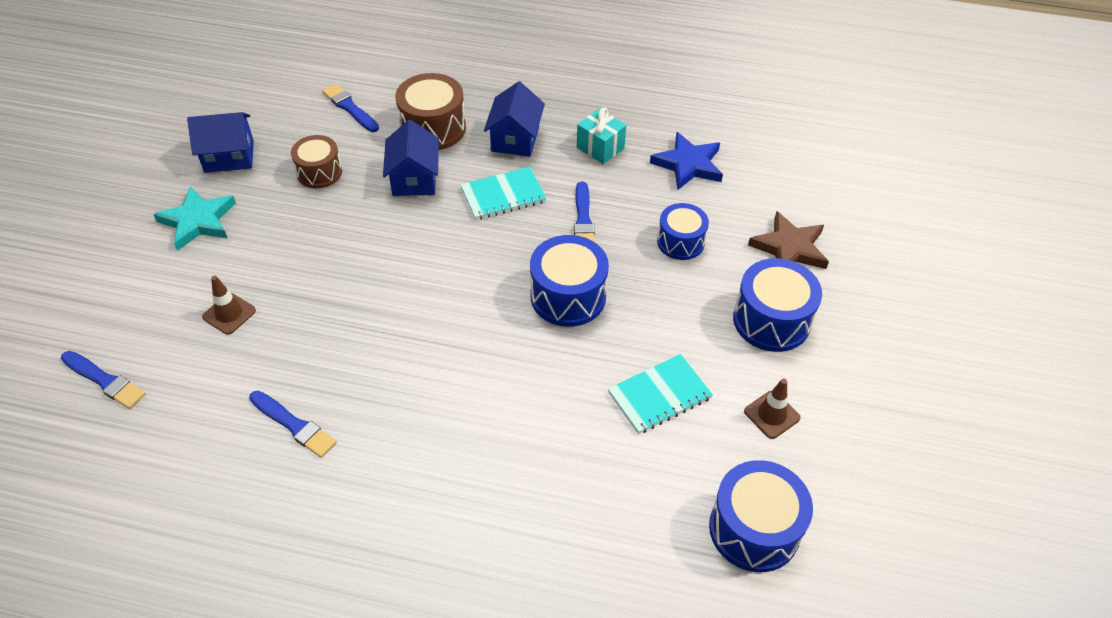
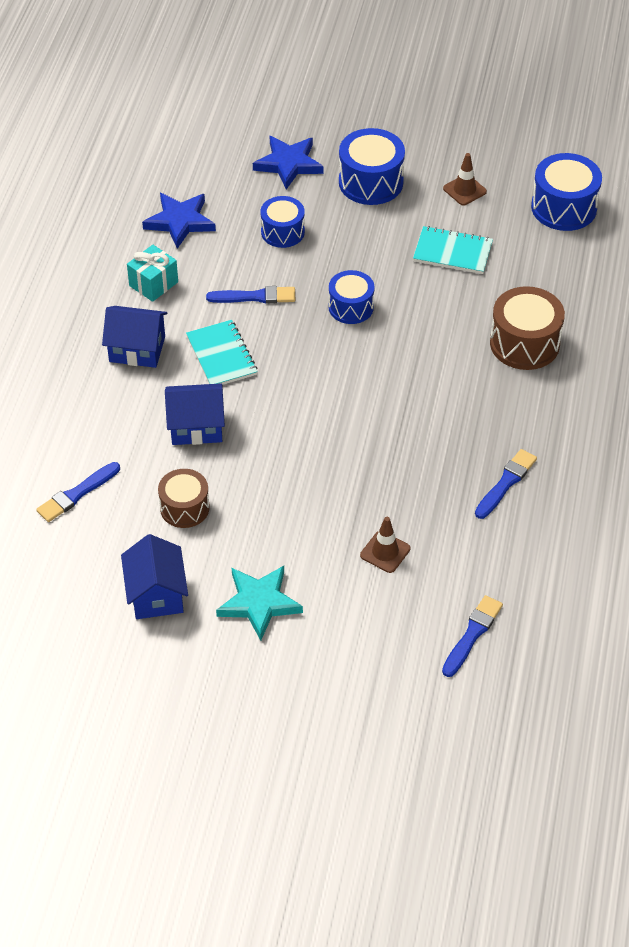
camera: 90 degrees left, 0 degrees up
brown drum [395,73,466,150] -> brown drum moved to [490,286,565,370]
blue drum [530,235,609,327] -> blue drum [328,270,374,324], size x0.66
turquoise notebook [608,354,713,434] -> turquoise notebook turned 45 degrees counterclockwise [413,226,493,274]
brown star [748,211,829,269] -> blue star [253,136,323,189]

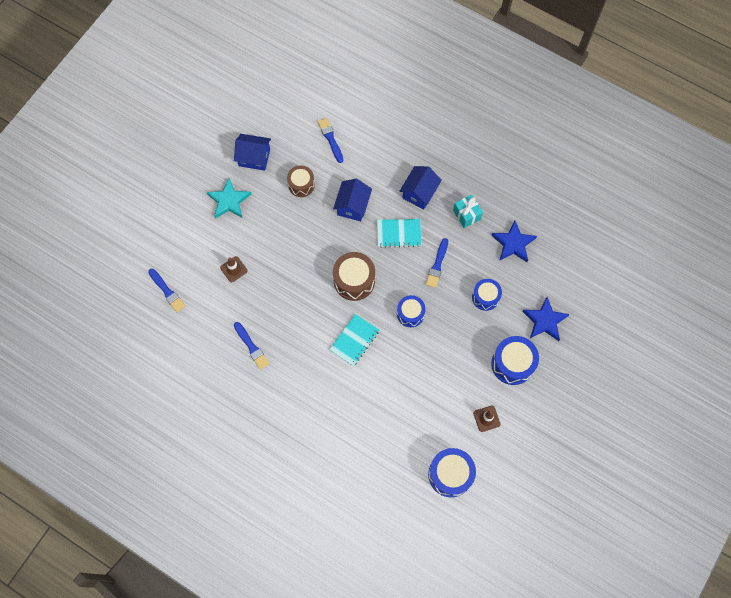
camera: 110 degrees right, 20 degrees up
turquoise notebook [413,226,493,274] -> turquoise notebook moved to [329,314,379,366]
brown drum [490,286,565,370] -> brown drum moved to [333,252,375,301]

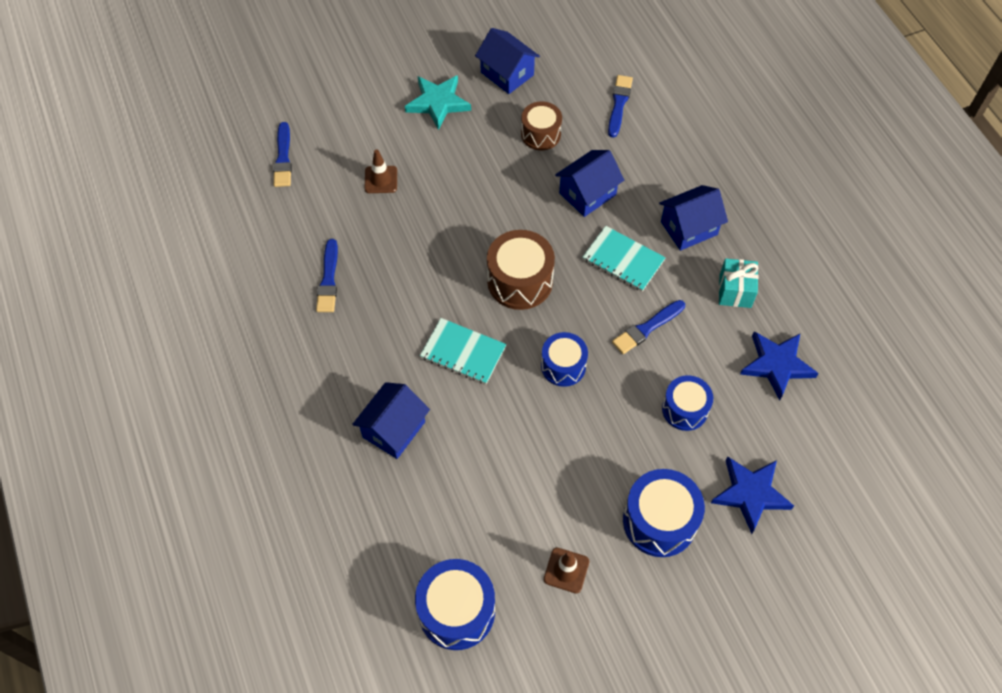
camera: 35 degrees right, 10 degrees down
turquoise notebook [329,314,379,366] -> turquoise notebook turned 45 degrees clockwise [420,318,506,384]
none -> blue house [352,382,430,459]

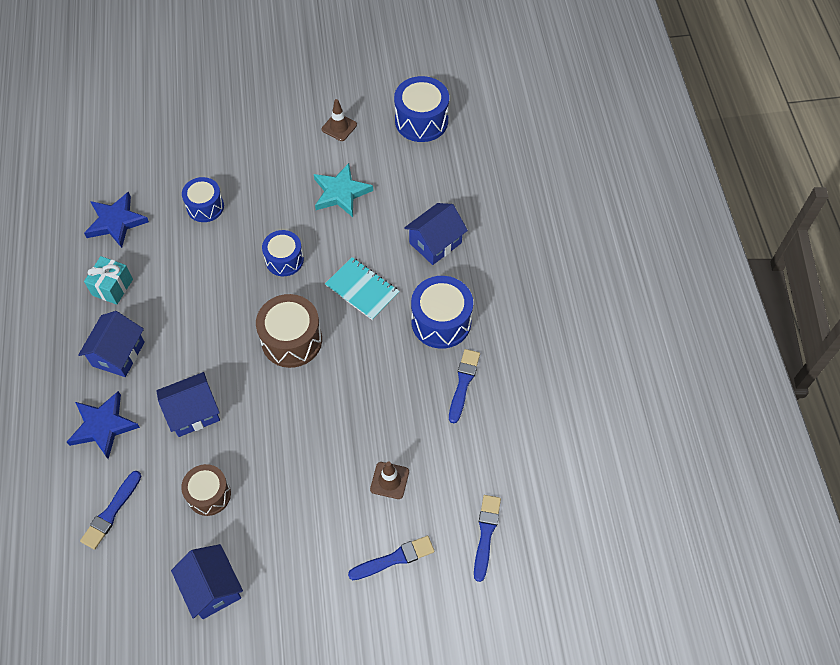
camera: 165 degrees left, 0 degrees up
turquoise star [405,75,471,130] -> turquoise star moved to [314,163,373,217]
turquoise notebook [583,226,666,292] -> none
blue brush [612,300,685,354] -> blue brush moved to [348,536,434,580]
blue drum [623,469,705,557] -> blue drum moved to [411,276,473,349]
blue house [659,185,728,251] -> blue house turned 60 degrees counterclockwise [78,311,145,377]
blue star [711,456,794,534] -> blue star moved to [67,391,140,459]

